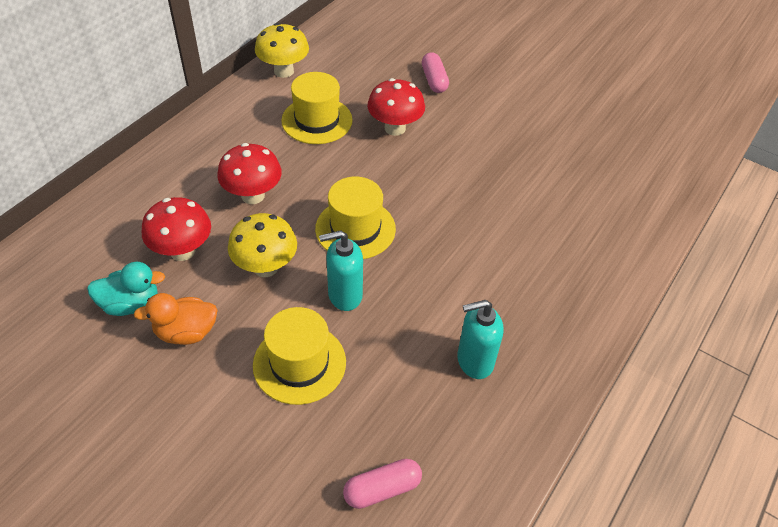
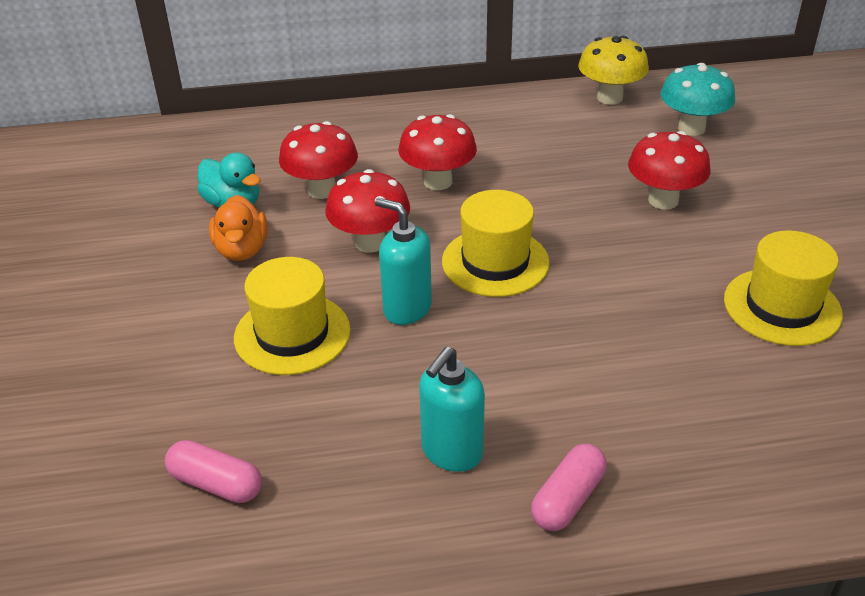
camera: 50 degrees right, 10 degrees down
orange duck [134,293,218,345] -> orange duck turned 135 degrees counterclockwise [209,195,268,261]
yellow mushroom [228,213,297,277] -> red mushroom [325,169,410,253]
yellow hat [281,72,353,144] -> yellow hat moved to [724,231,843,346]
pink capsule [422,52,449,93] -> pink capsule moved to [531,443,607,531]
turquoise soap dispenser [457,300,504,379] -> turquoise soap dispenser turned 90 degrees counterclockwise [419,347,485,472]
none -> turquoise mushroom [660,63,735,136]

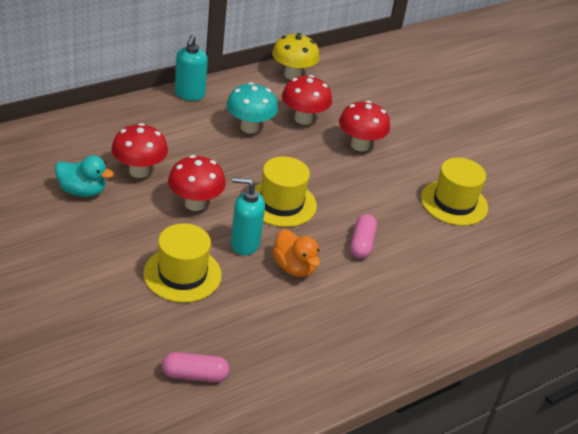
camera: 30 degrees left, 0 degrees up
orange duck [209,195,268,261] -> orange duck moved to [272,229,320,277]
red mushroom [398,114,477,190] -> red mushroom moved to [282,75,332,125]
turquoise soap dispenser [419,347,485,472] -> turquoise soap dispenser moved to [175,34,208,101]
pink capsule [531,443,607,531] -> pink capsule moved to [350,214,377,259]
turquoise mushroom [660,63,735,136] -> turquoise mushroom moved to [226,82,278,134]

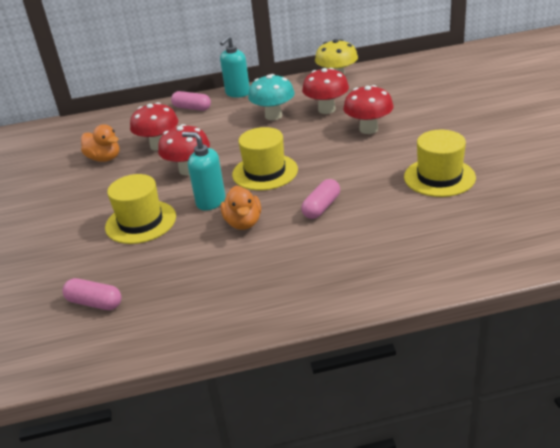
camera: 30 degrees right, 5 degrees down
turquoise duck [55,155,114,197] -> orange duck [81,124,119,162]
none -> pink capsule [171,91,211,111]

